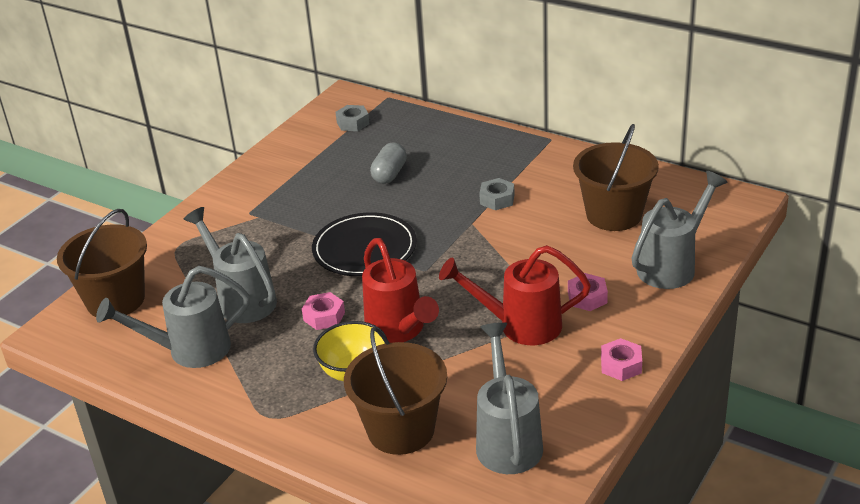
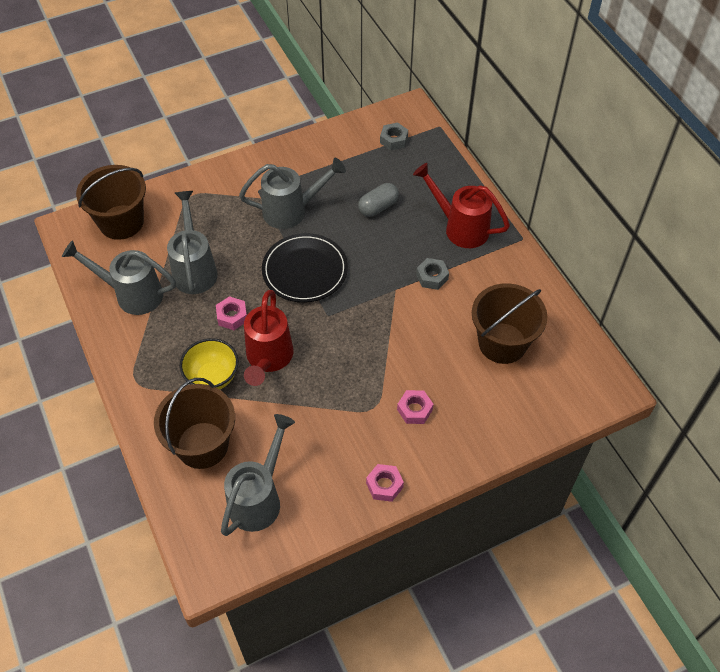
camera: 30 degrees right, 20 degrees up
red watering can [439,245,591,345] -> red watering can moved to [413,163,510,248]
grey watering can [632,171,728,289] -> grey watering can moved to [239,158,346,229]

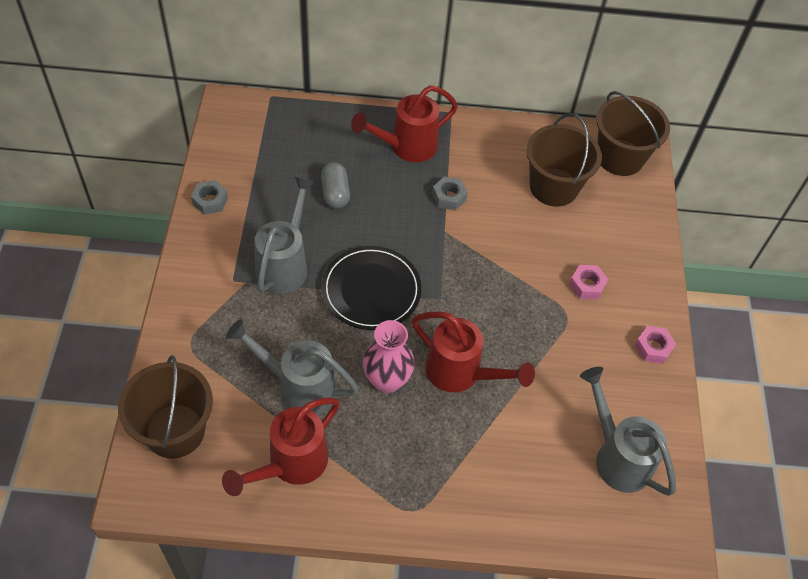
camera: 65 degrees left, 0 degrees up
grey watering can [62,240,176,315] -> red watering can [222,397,340,496]
brown bucket [154,378,235,469] -> brown bucket moved to [596,91,670,176]
yellow bowl [180,338,239,390] -> none
pink nut [216,296,247,330] -> pink vase [363,320,415,394]
grey nut [380,122,408,151] -> grey nut moved to [191,180,228,215]

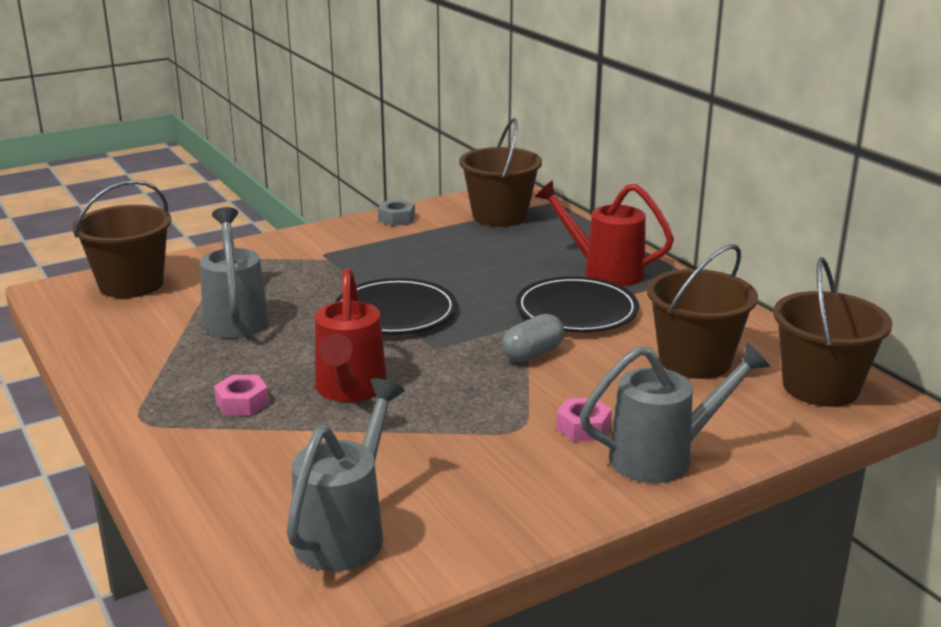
camera: 60 degrees right, 30 degrees down
red watering can [222,397,340,496] -> none
grey watering can [254,176,315,294] -> grey watering can moved to [580,342,770,483]
grey capsule [321,162,350,209] -> grey capsule moved to [502,314,564,363]
pink vase [363,320,415,394] -> none
grey nut [432,176,468,210] -> black plate [516,276,639,332]
pink nut [634,326,676,364] -> pink nut moved to [214,375,269,416]
none -> brown bucket [459,118,542,227]

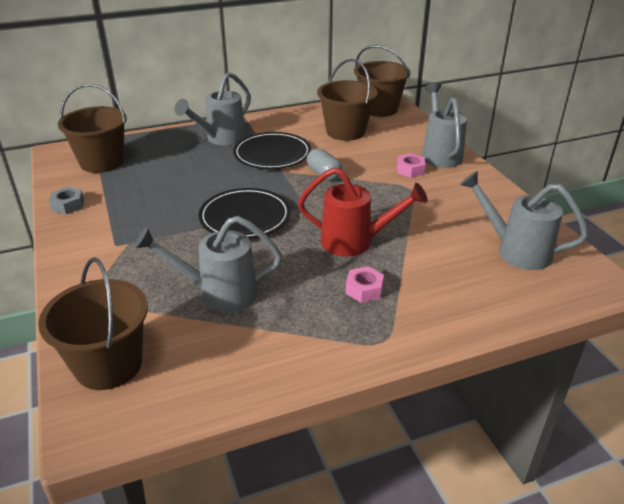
camera: 80 degrees left, 10 degrees up
red watering can [535,180,674,286] -> grey watering can [175,72,251,145]

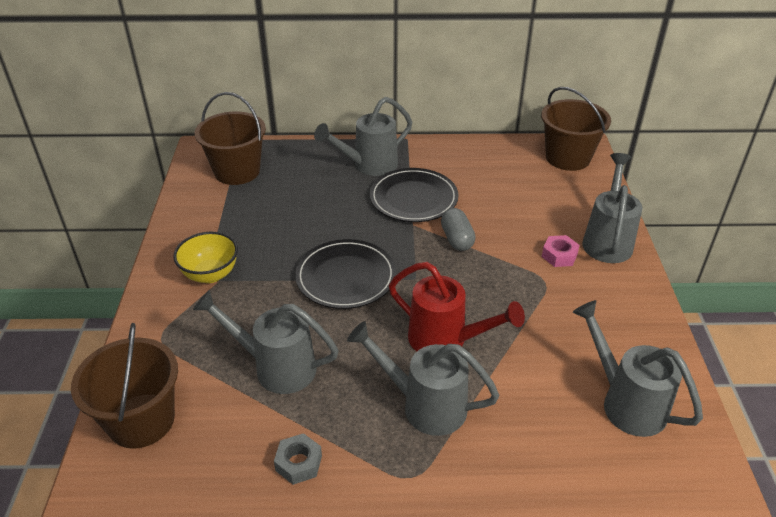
camera: 20 degrees right, 5 degrees up
grey nut [49,187,84,214] -> grey nut moved to [274,433,322,485]
brown bucket [317,59,378,141] -> none
pink nut [346,266,384,303] -> grey watering can [347,321,500,436]
none -> yellow bowl [173,232,238,283]

